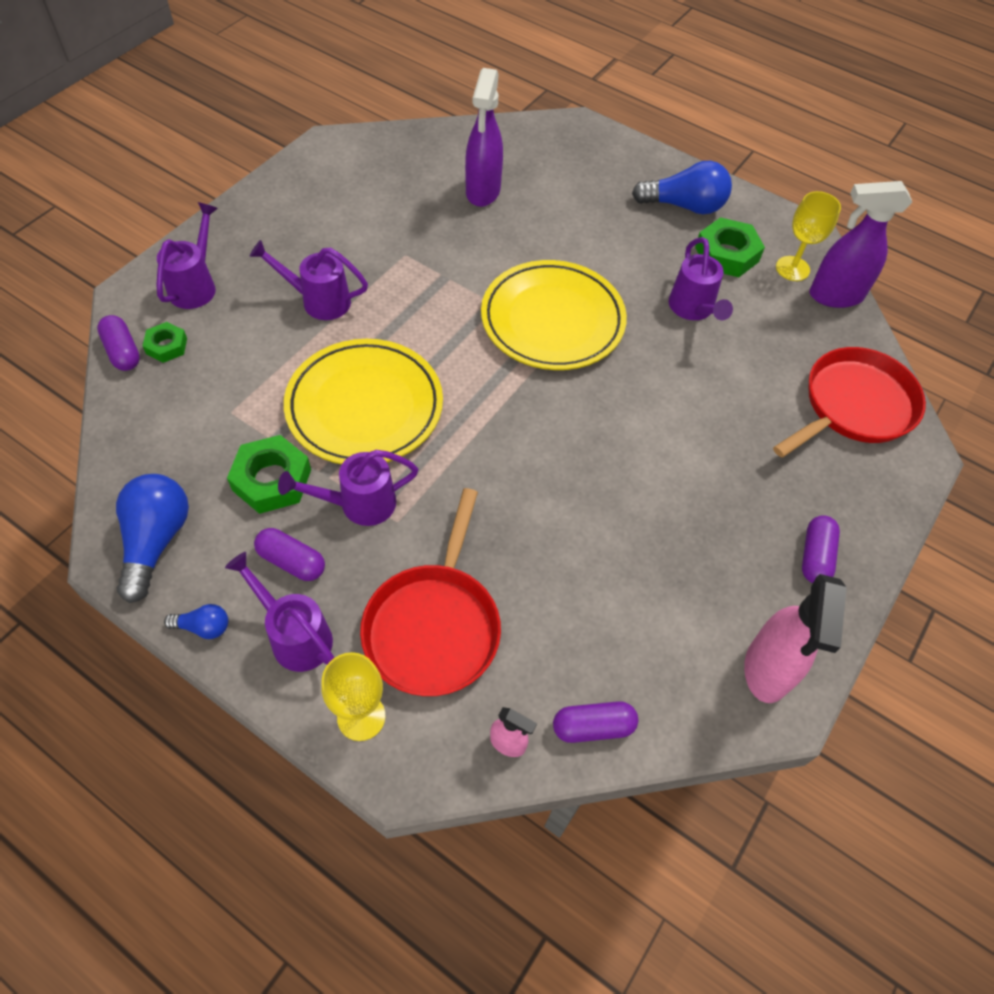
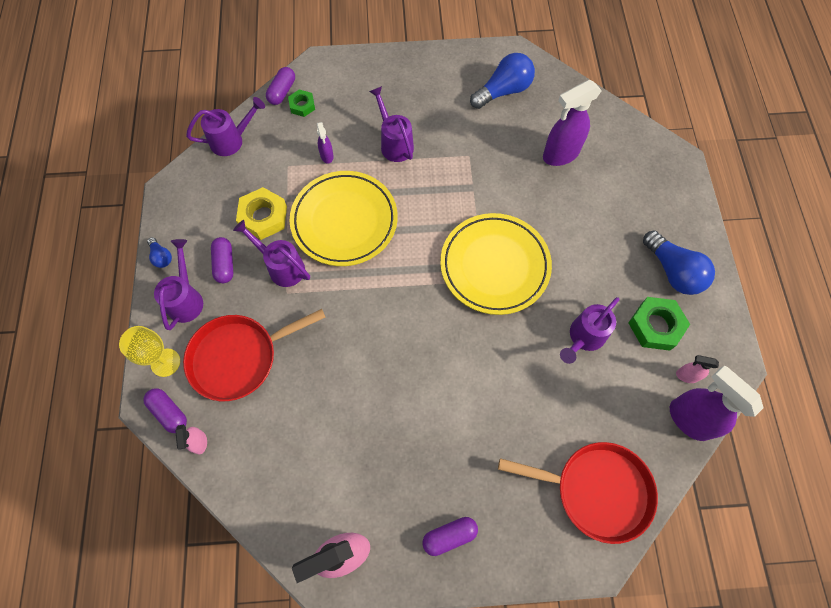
camera: 55 degrees right, 10 degrees up
blue light bulb [116,474,189,603] -> blue light bulb moved to [470,53,535,109]
purple watering can [156,202,218,309] -> purple watering can moved to [186,97,265,156]
green nut [227,435,311,514] -> yellow nut [236,187,287,240]
purple capsule [553,701,638,743] -> purple capsule moved to [143,388,187,433]
yellow goblet [776,191,841,281] -> pink spray bottle [676,355,719,383]
none -> purple spray bottle [317,122,334,164]

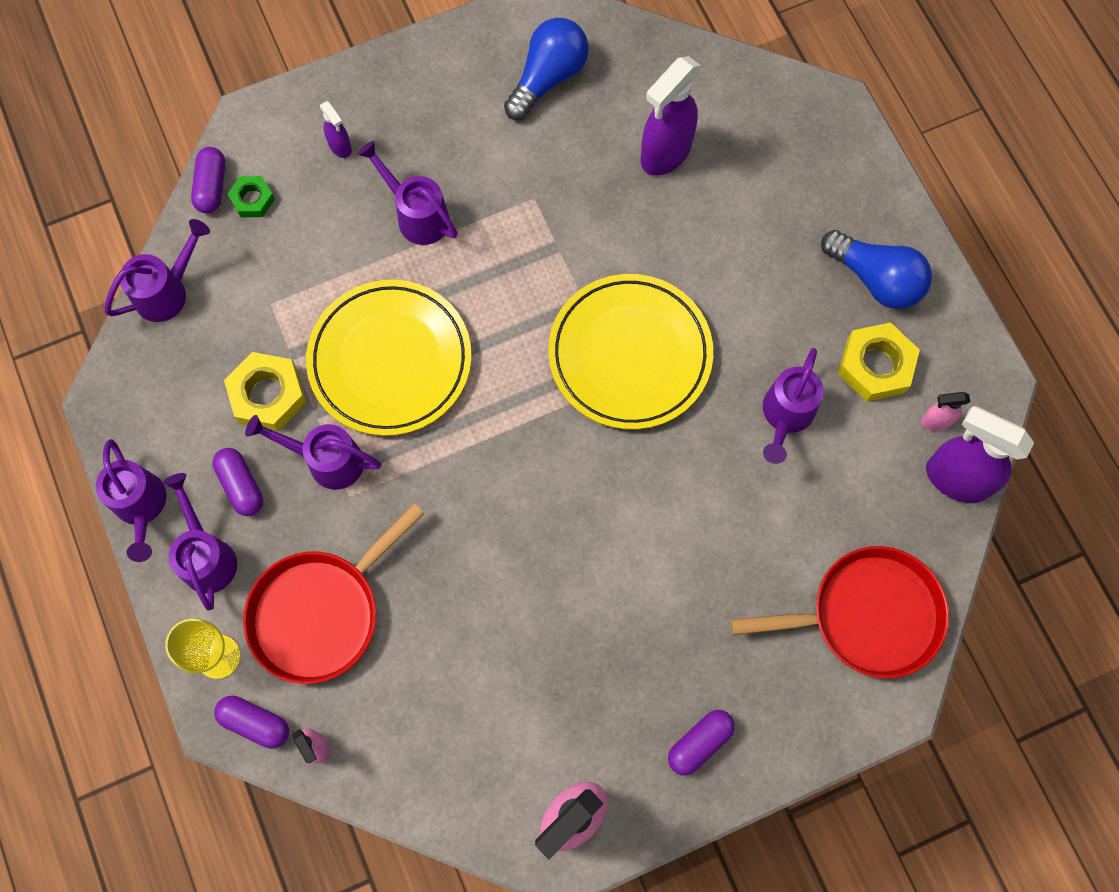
camera: 20 degrees left, 5 degrees up
blue light bulb [147,237,172,268] -> purple watering can [96,439,166,562]
purple spray bottle [317,122,334,164] -> purple spray bottle moved to [320,101,352,158]
green nut [628,297,690,351] -> yellow nut [838,322,920,402]

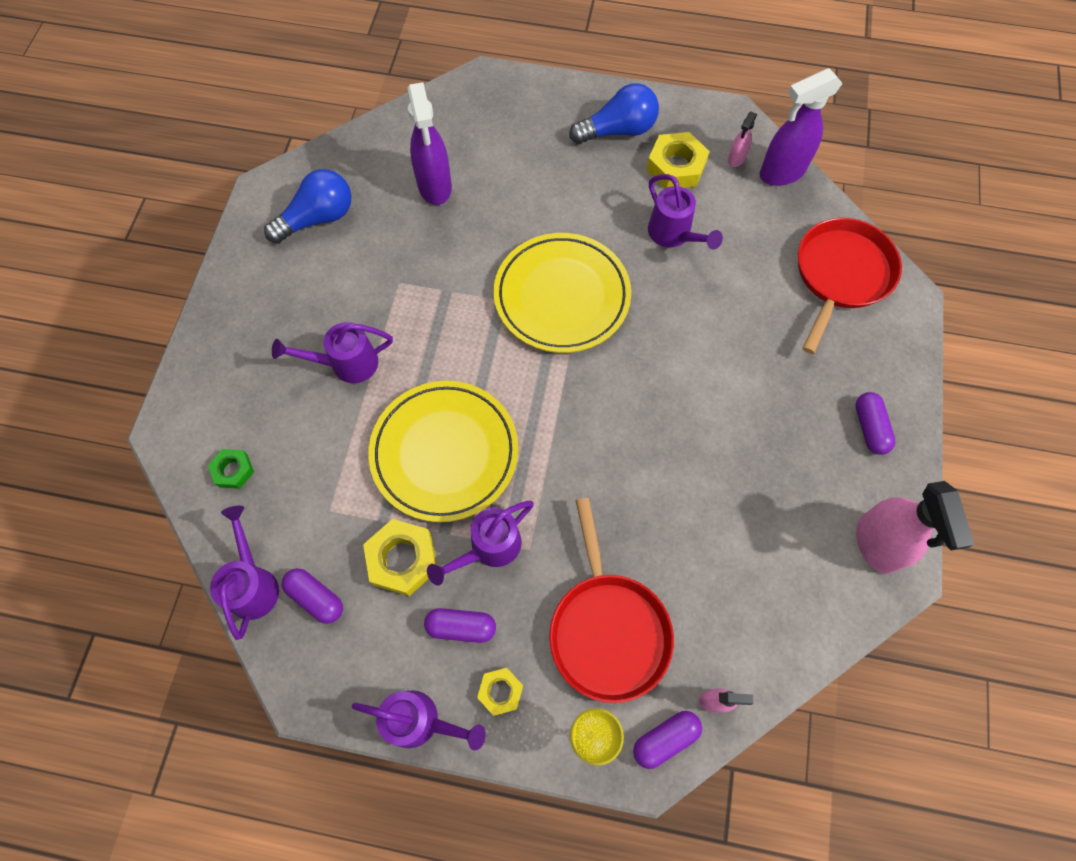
camera: 55 degrees left, 5 degrees down
purple watering can [163,473,237,611] -> yellow nut [477,668,523,716]
purple capsule [191,147,225,213] -> purple capsule moved to [282,568,343,624]
purple spray bottle [320,101,352,158] -> none
blue light bulb [504,18,588,120] -> blue light bulb turned 75 degrees clockwise [264,169,351,243]

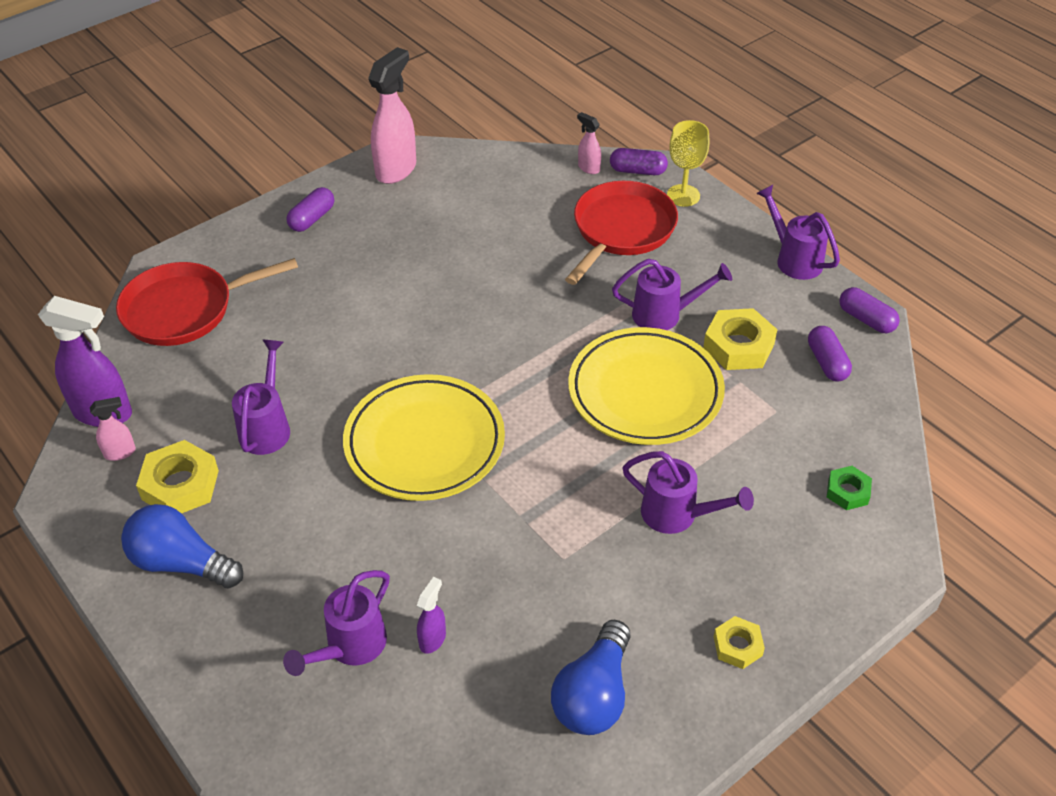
camera: 140 degrees left, 20 degrees down
purple watering can [210,506,279,640] -> purple watering can moved to [283,570,390,676]
blue light bulb [264,169,351,243] -> blue light bulb turned 75 degrees counterclockwise [551,620,631,735]
purple spray bottle [407,82,452,205] -> purple spray bottle [417,577,446,654], size x0.49
purple capsule [424,608,496,643] -> purple capsule moved to [839,287,900,333]
yellow nut [477,668,523,716] -> yellow nut moved to [714,616,765,669]

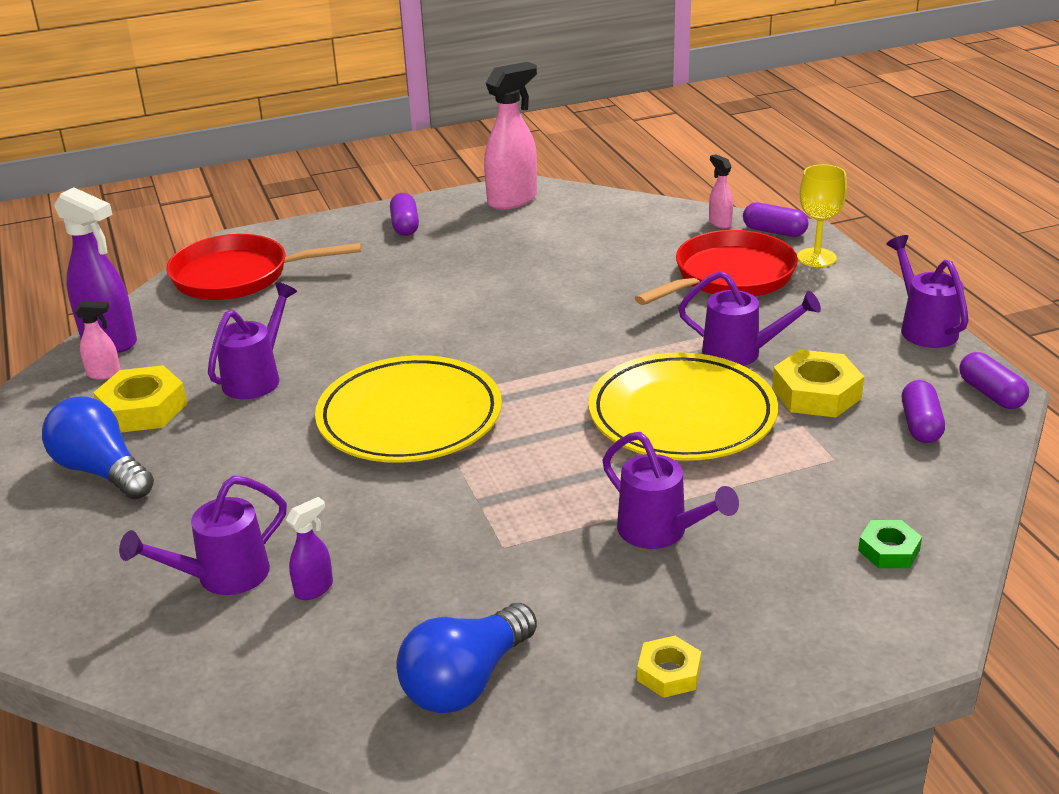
camera: 20 degrees right, 15 degrees down
purple capsule [286,187,334,232] -> purple capsule turned 60 degrees counterclockwise [390,193,419,236]

